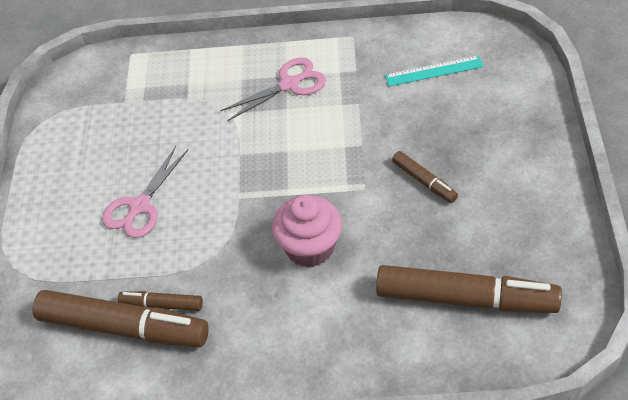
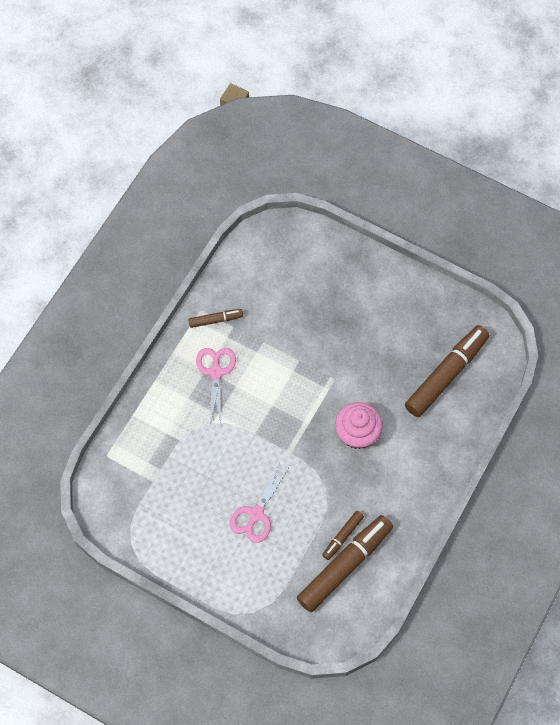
camera: 65 degrees left, 15 degrees up
pink scissors [102,146,188,238] -> pink scissors turned 60 degrees clockwise [229,461,289,543]
turquoise ruler [385,55,484,86] -> none
brown marker [392,151,458,203] -> brown marker moved to [188,309,243,328]

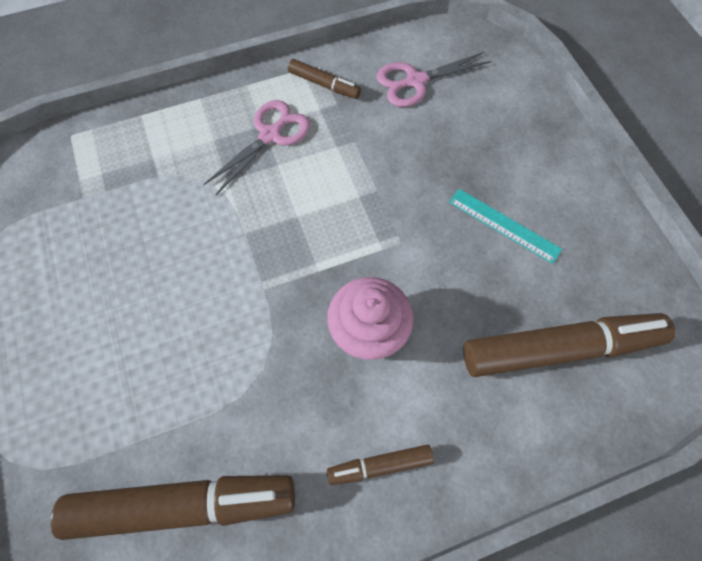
camera: 40 degrees right, 0 degrees up
pink scissors [229,461,289,543] -> pink scissors moved to [377,52,492,107]
brown marker [322,511,364,560] -> brown marker moved to [327,445,434,485]
none -> turquoise ruler [449,189,562,264]

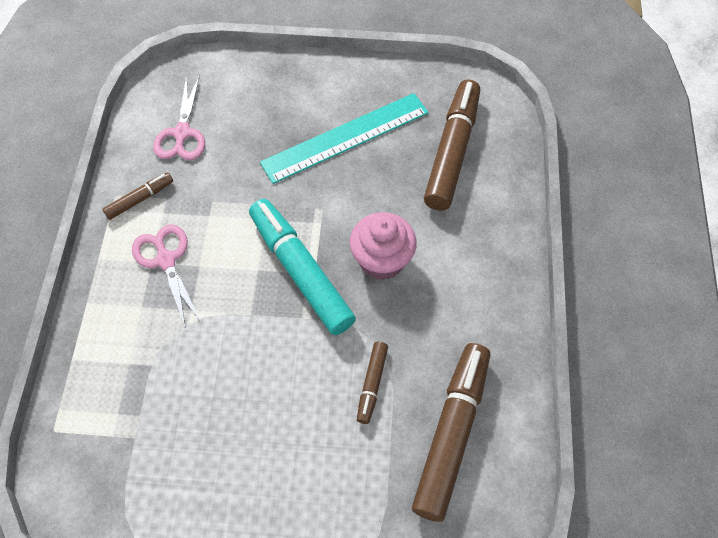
camera: 65 degrees left, 5 degrees down
brown marker [327,445,434,485] -> brown marker moved to [357,341,388,424]
turquoise ruler [449,189,562,264] -> turquoise ruler [260,93,429,184], size x1.84
none -> turquoise marker [249,199,356,335]

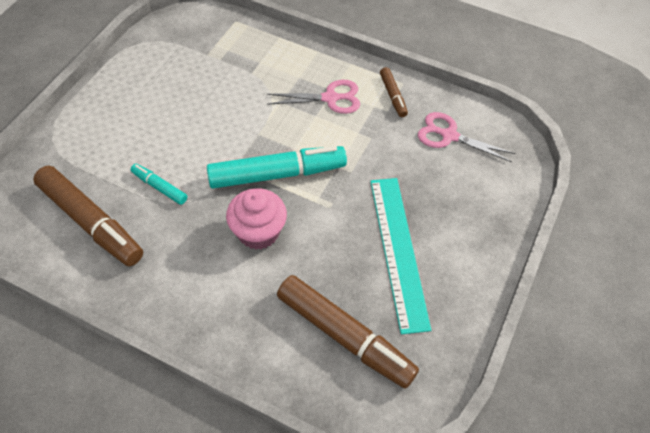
camera: 110 degrees right, 5 degrees down
brown marker [357,341,388,424] -> turquoise marker [131,164,187,205]

